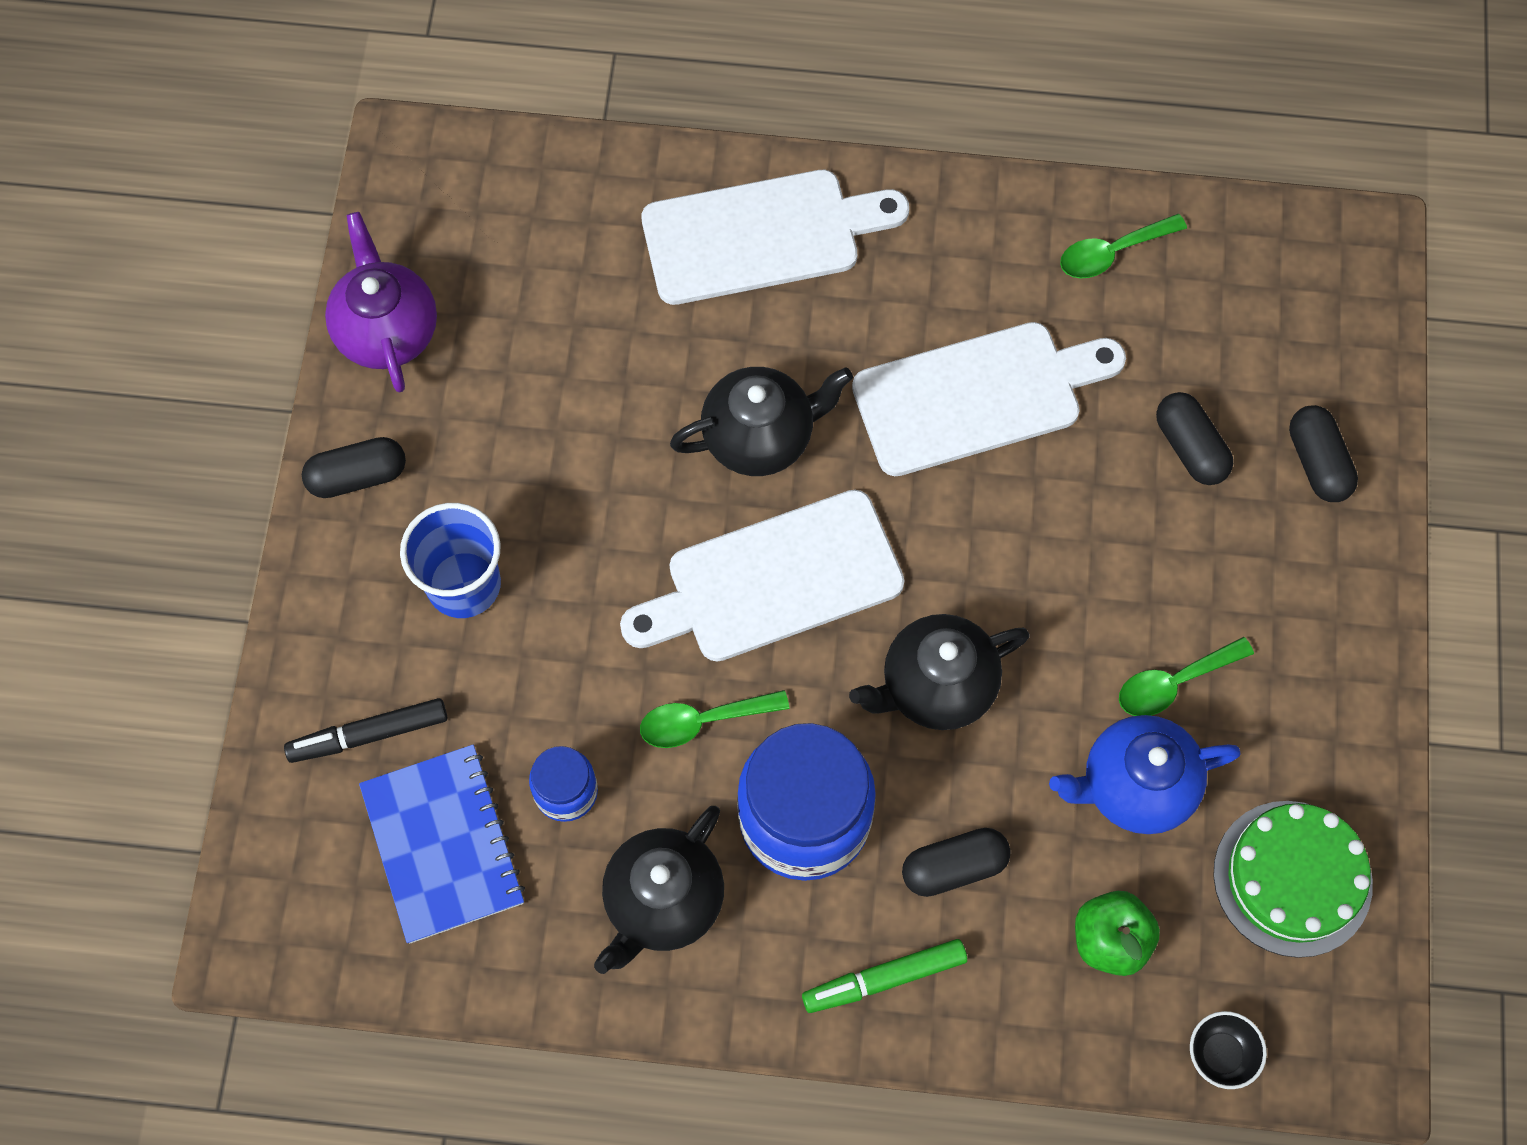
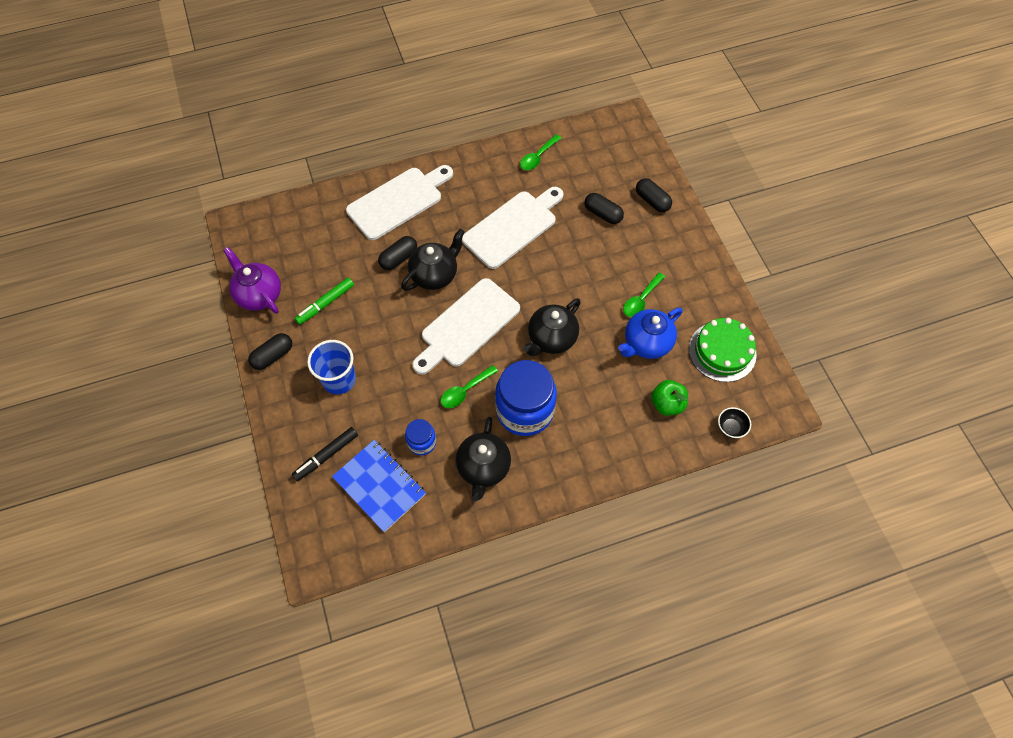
camera: 25 degrees left, 5 degrees down
green marker [802,939,967,1013] -> green marker moved to [295,278,354,325]
black capsule [902,828,1011,897] -> black capsule moved to [378,236,417,270]

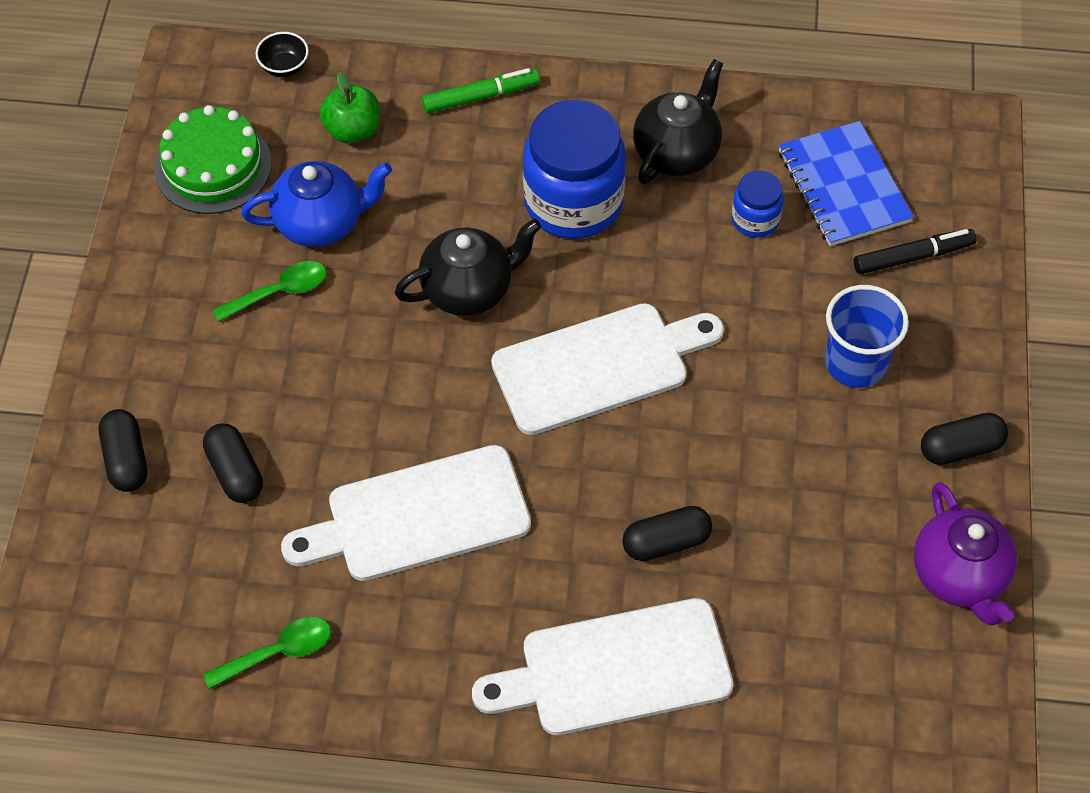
camera: 155 degrees left, 5 degrees down
green marker [295,278,354,325] -> green marker moved to [422,68,540,113]
black teapot [401,229,465,291] -> none
green spoon [441,365,498,408] -> none

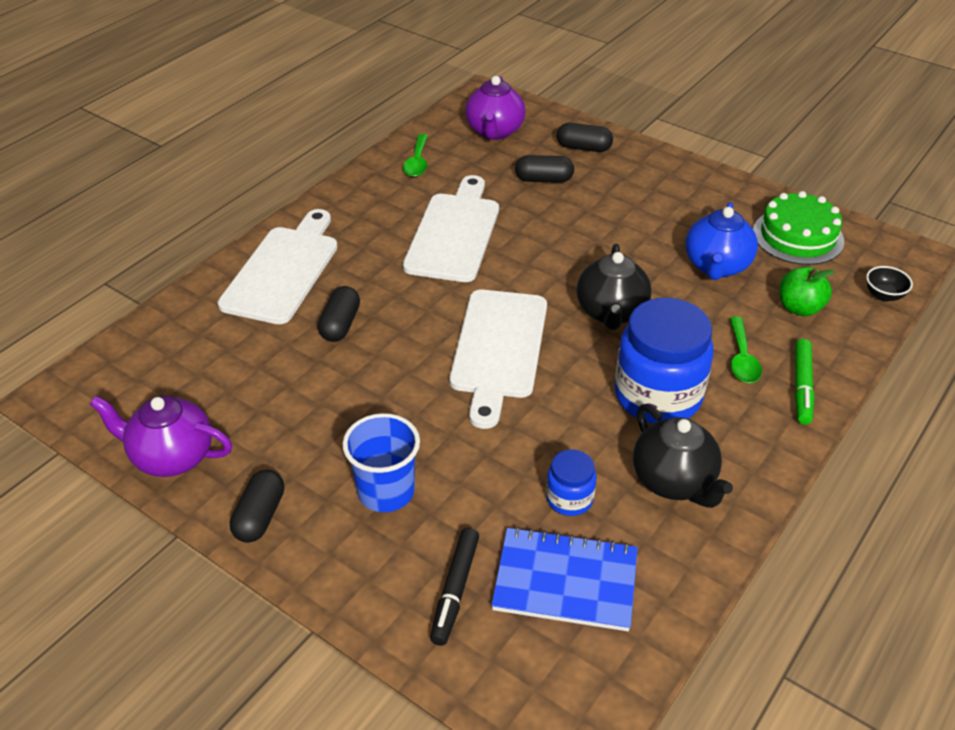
camera: 120 degrees right, 15 degrees down
green spoon [213,261,327,322] -> green spoon moved to [730,317,762,383]
none -> purple teapot [465,76,525,140]

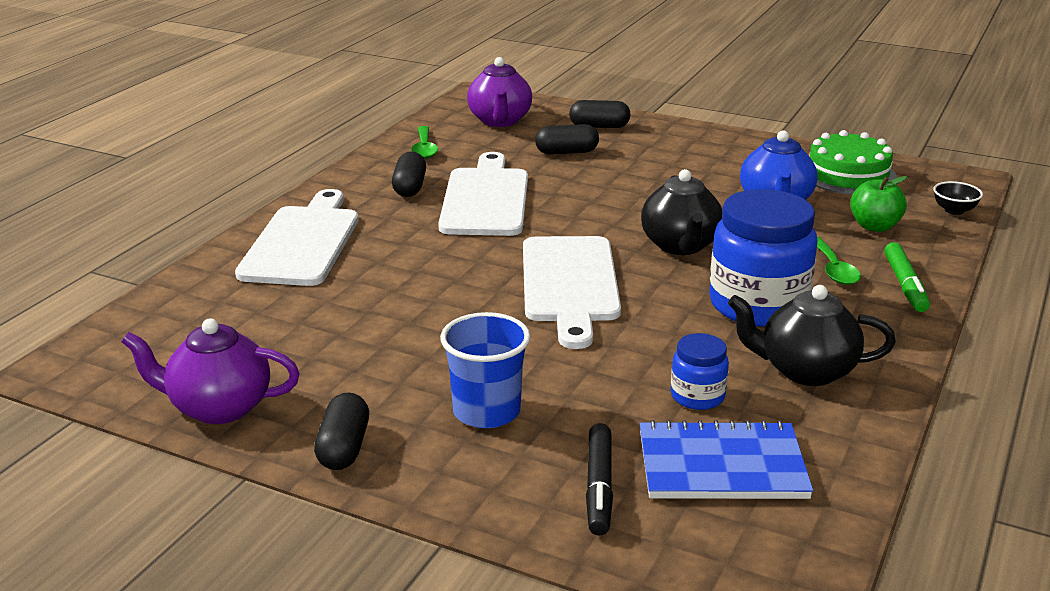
camera: 10 degrees left, 15 degrees down
black capsule [318,286,360,342] -> black capsule moved to [392,151,426,197]
black teapot [633,404,733,508] -> black teapot turned 135 degrees clockwise [728,285,896,386]

